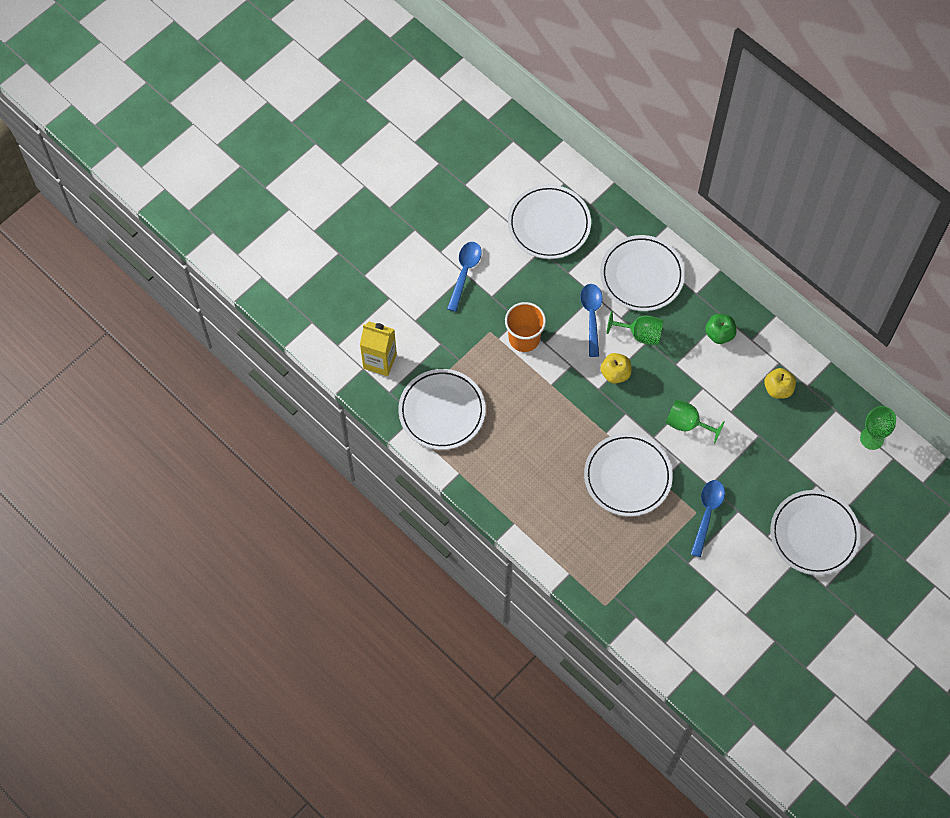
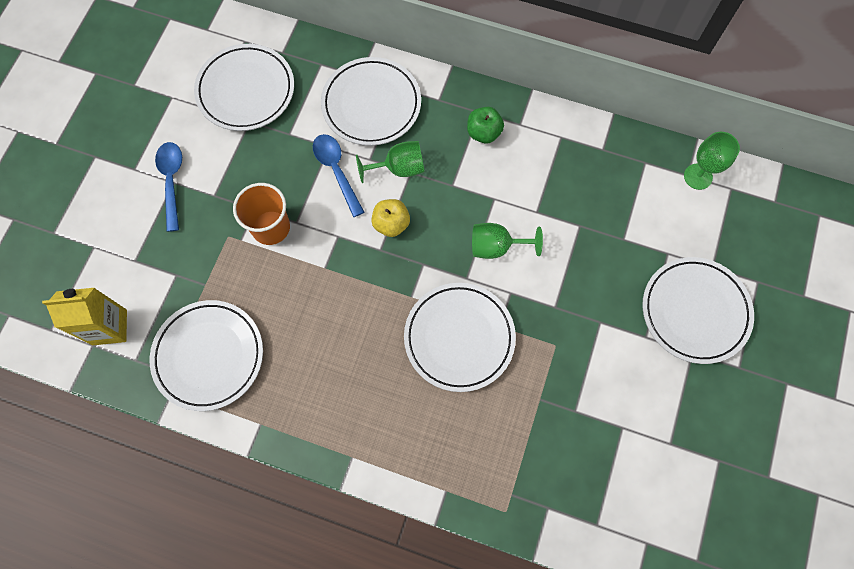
camera: 25 degrees left, 5 degrees up
blue spoon [691,480,725,557] -> none
yellow apple [764,368,796,399] -> none

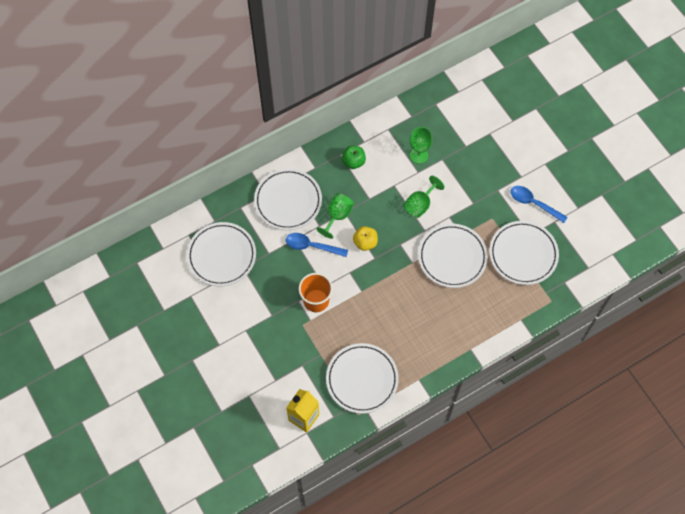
camera: 50 degrees left, 5 degrees down
blue spoon [155,142,182,232] -> blue spoon moved to [510,186,568,223]
white plate [642,257,754,364] -> white plate moved to [489,221,559,285]
green goblet [684,132,740,190] -> green goblet moved to [410,127,432,164]

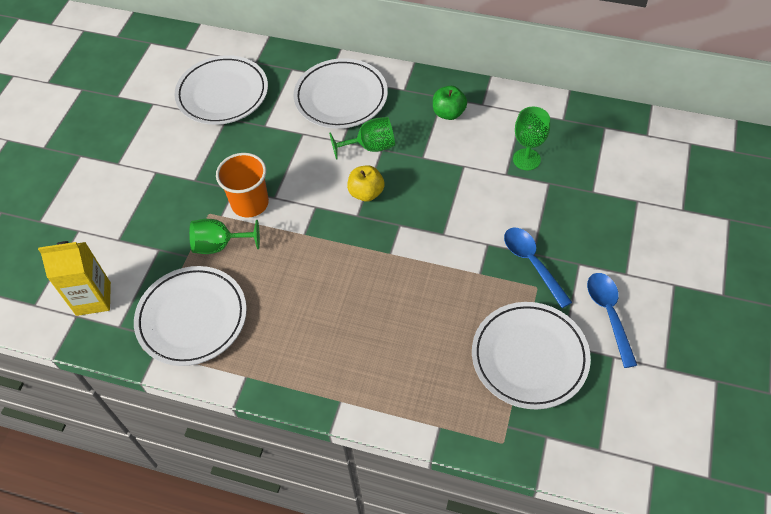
camera: 50 degrees right, 10 degrees down
blue spoon [286,233,348,257] -> blue spoon moved to [504,228,572,308]
green goblet [404,176,444,218] -> green goblet moved to [189,219,260,254]
white plate [418,224,488,288] -> none

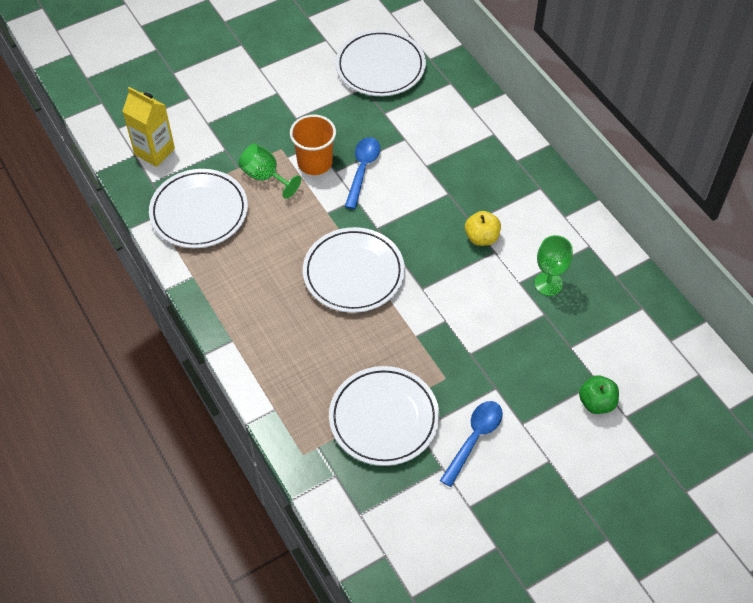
camera: 40 degrees right, 0 degrees up
white plate [294,58,388,129] -> white plate moved to [303,227,405,313]
green goblet [329,117,395,160] -> none
yellow apple [347,165,385,202] -> yellow apple moved to [465,211,501,246]
green apple [433,86,467,120] -> green apple moved to [579,375,619,414]
blue spoon [504,228,572,308] -> blue spoon moved to [345,137,380,209]

